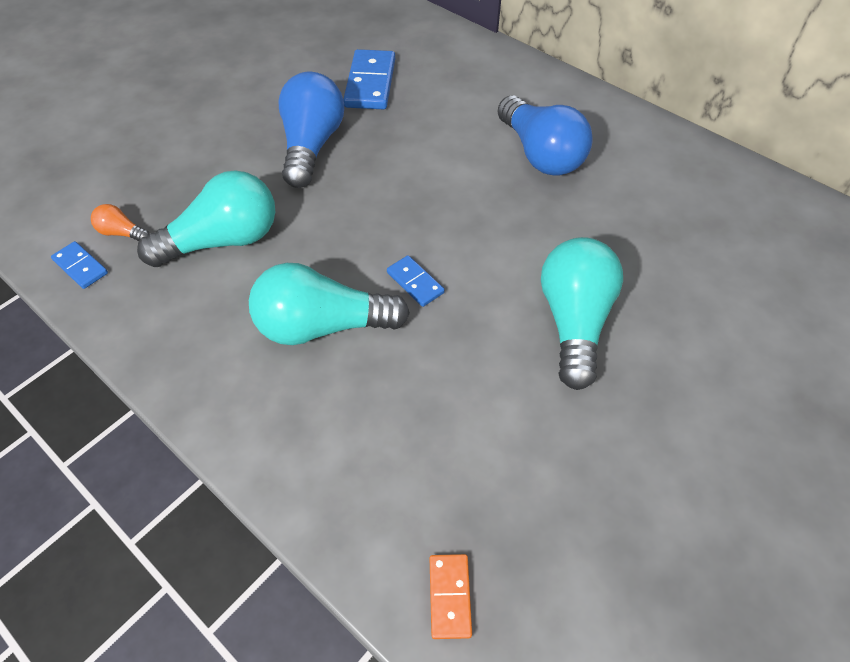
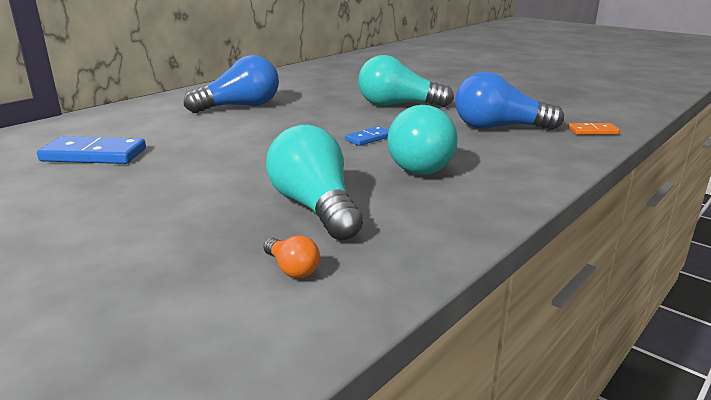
camera: 90 degrees left, 30 degrees down
blue domino [51,241,108,289] -> none
orange light bulb [91,204,150,241] -> orange light bulb turned 60 degrees counterclockwise [264,236,320,278]
blue light bulb [278,72,344,188] -> blue light bulb moved to [455,72,564,130]

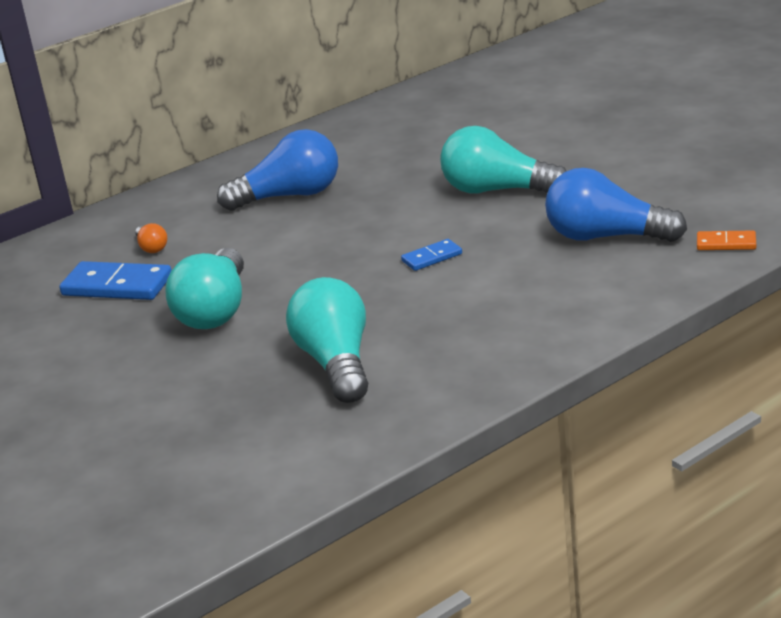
camera: 15 degrees right, 5 degrees up
orange light bulb [264,236,320,278] -> orange light bulb moved to [135,223,167,253]
turquoise light bulb [387,105,458,175] -> turquoise light bulb moved to [166,248,244,329]

